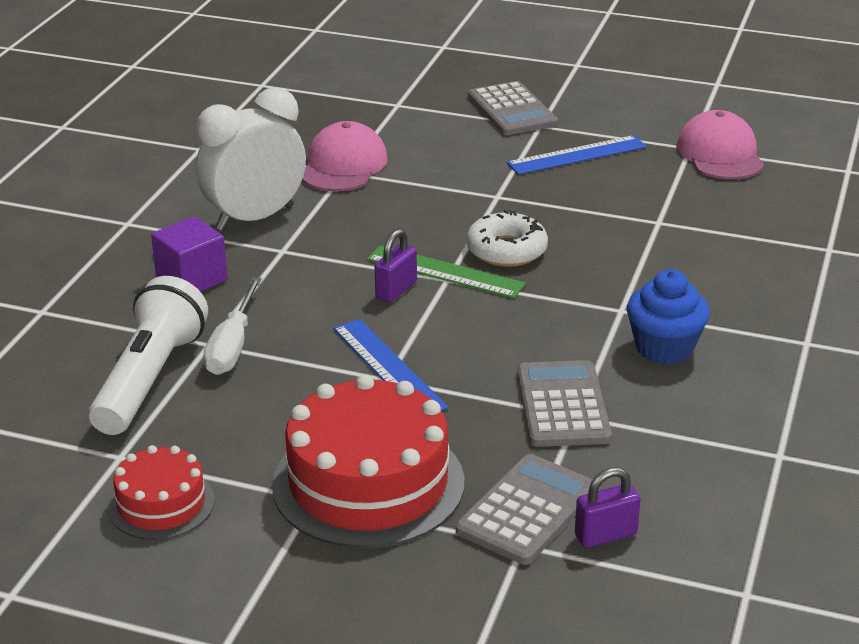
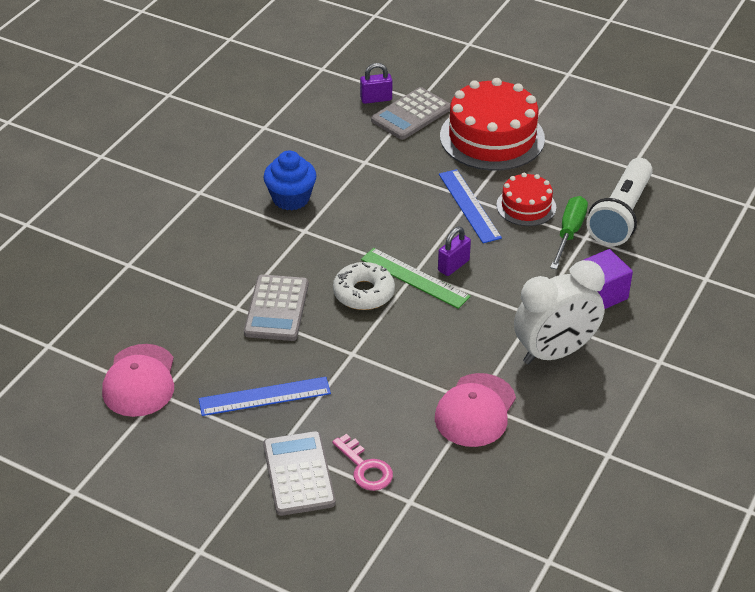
camera: 170 degrees left, 10 degrees up
red cake [108,445,215,540] -> red cake moved to [496,173,556,226]
white screwdriver [203,277,262,375] -> green screwdriver [550,196,588,269]
grey calculator [517,360,612,447] -> grey calculator moved to [244,274,309,341]
none -> pink key [332,434,393,491]

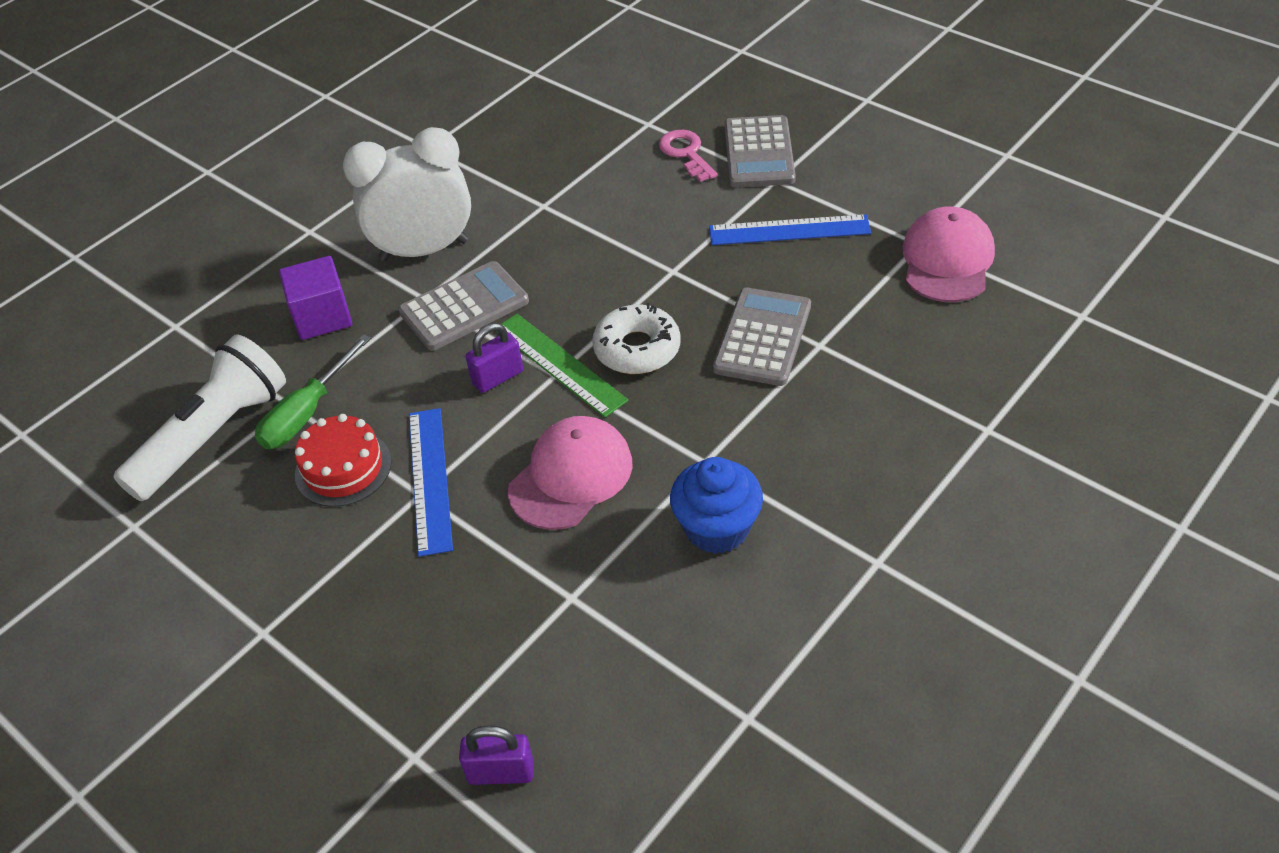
camera: 165 degrees left, 5 degrees up
grey calculator [371,87,450,140] -> grey calculator moved to [398,261,529,351]
pink cap [435,373,516,447] -> pink cap moved to [508,416,632,530]
red cake [440,78,545,171] -> none

